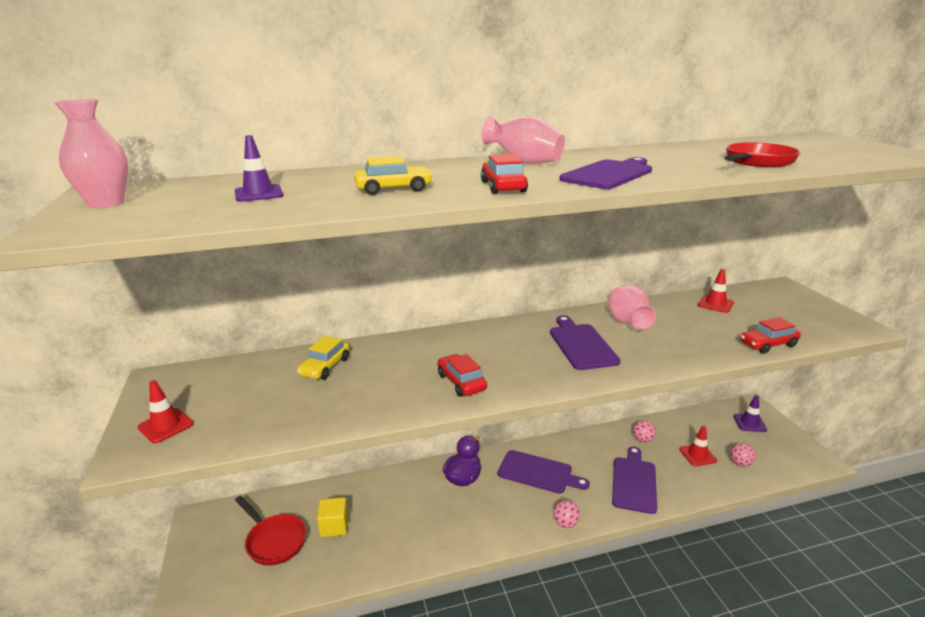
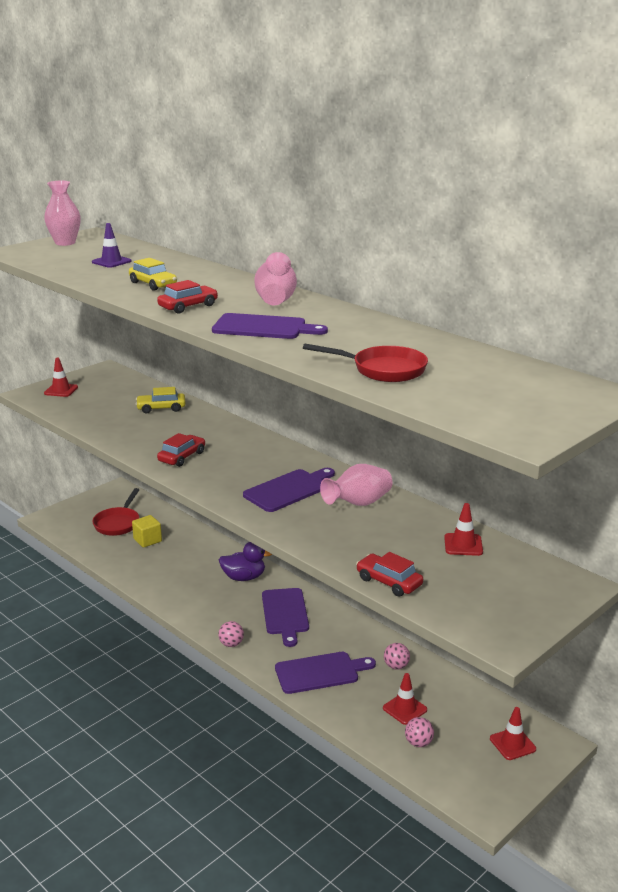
camera: 60 degrees right, 0 degrees up
purple traffic cone [733,395,767,432] -> red traffic cone [490,707,536,760]

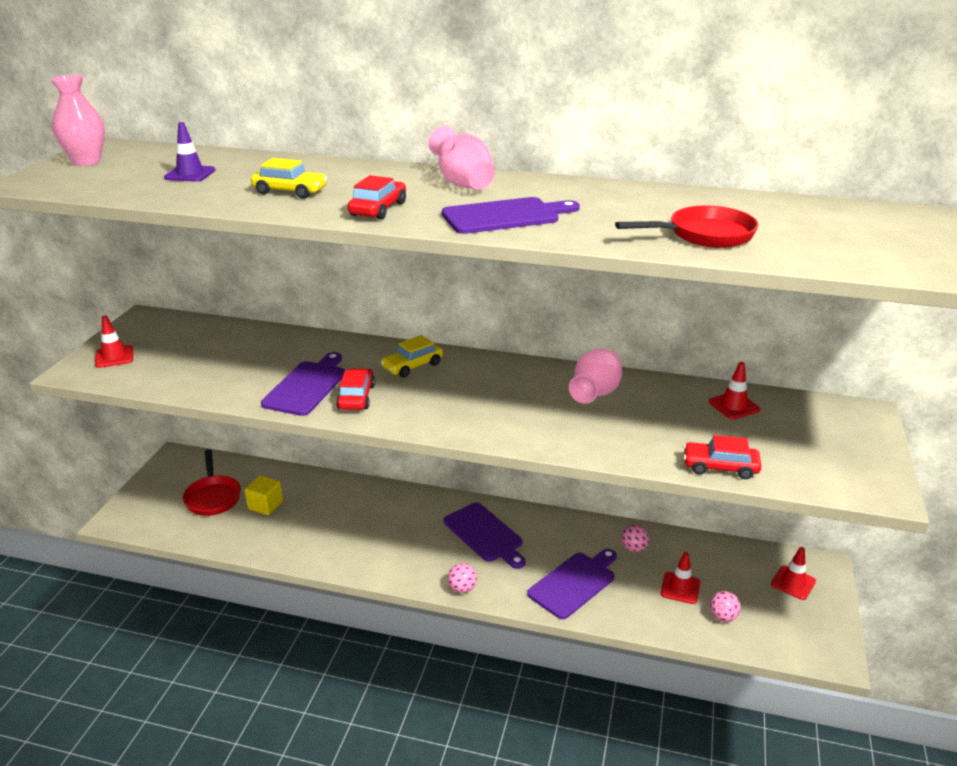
camera: 30 degrees left, 5 degrees up
yellow car [136,387,186,413] -> yellow car moved to [381,335,443,377]
purple duck [219,542,272,581] -> none
purple cutting board [243,468,335,512] -> purple cutting board moved to [261,352,345,416]

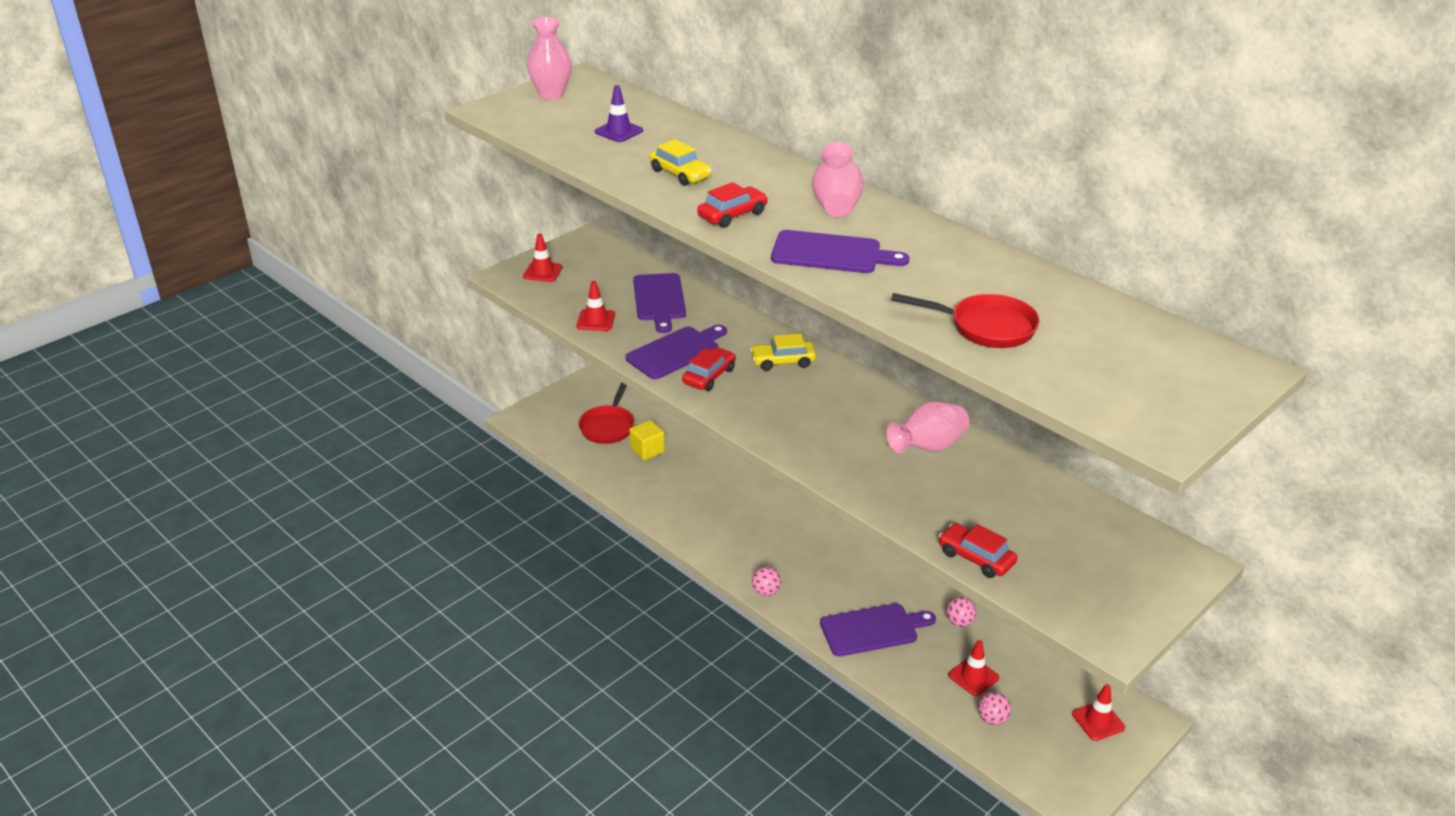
camera: 30 degrees right, 5 degrees up
purple cutting board [444,502,526,569] -> purple cutting board moved to [633,273,686,333]
red traffic cone [708,362,760,419] -> red traffic cone moved to [576,281,615,331]

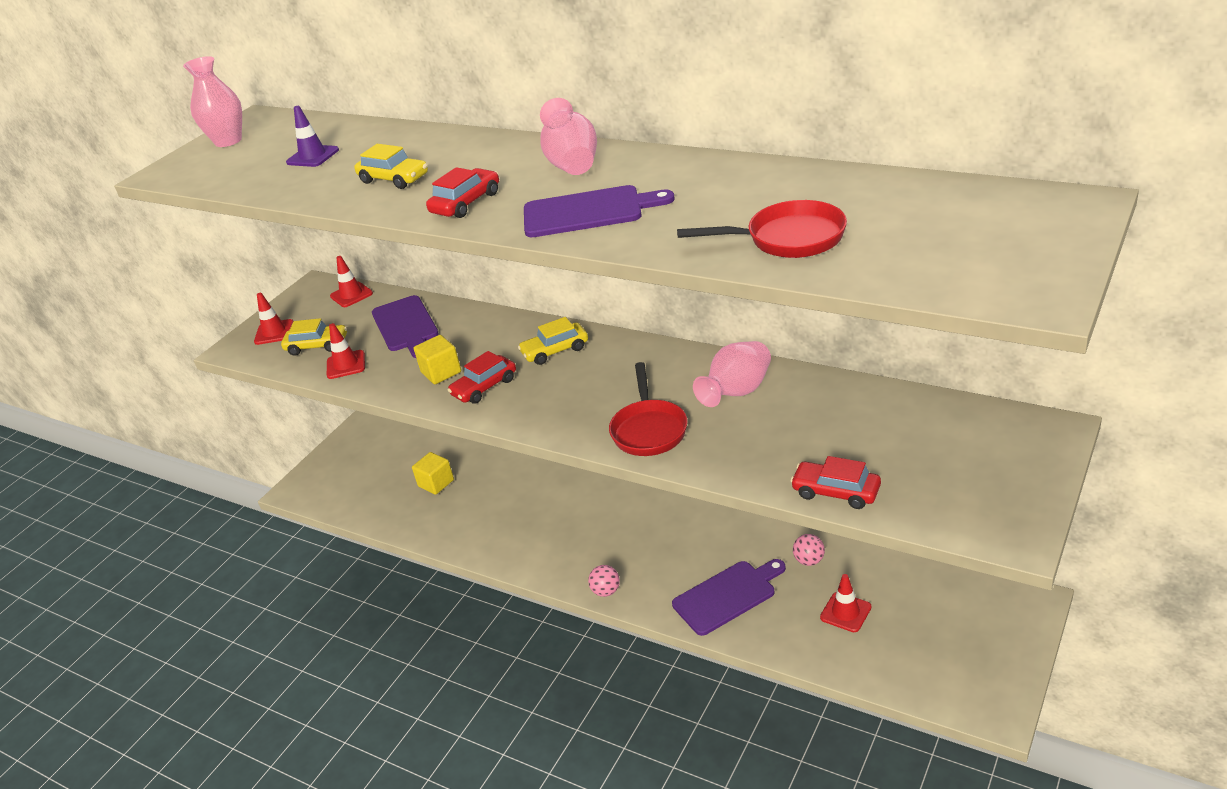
camera: 10 degrees left, 0 degrees up
red pan [578,382,634,444] -> red pan moved to [609,362,688,456]
purple cutting board [625,325,727,379] -> yellow cube [414,335,461,384]
red car [682,347,736,391] -> red car turned 150 degrees counterclockwise [448,351,516,404]
pink ball [978,692,1011,725] -> none
red traffic cone [1072,684,1125,741] -> red traffic cone moved to [330,256,373,307]
none -> yellow car [281,318,347,356]

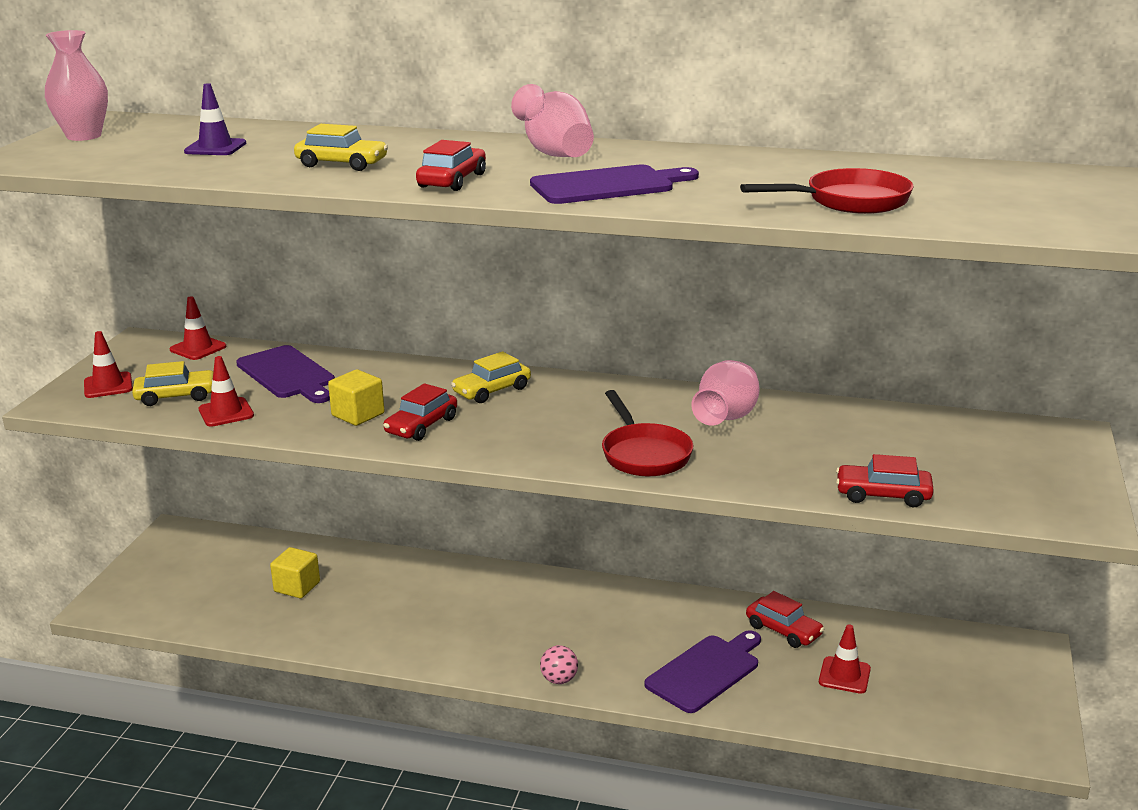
camera: 20 degrees left, 10 degrees down
pink ball [793,534,825,566] -> red car [746,591,824,648]

